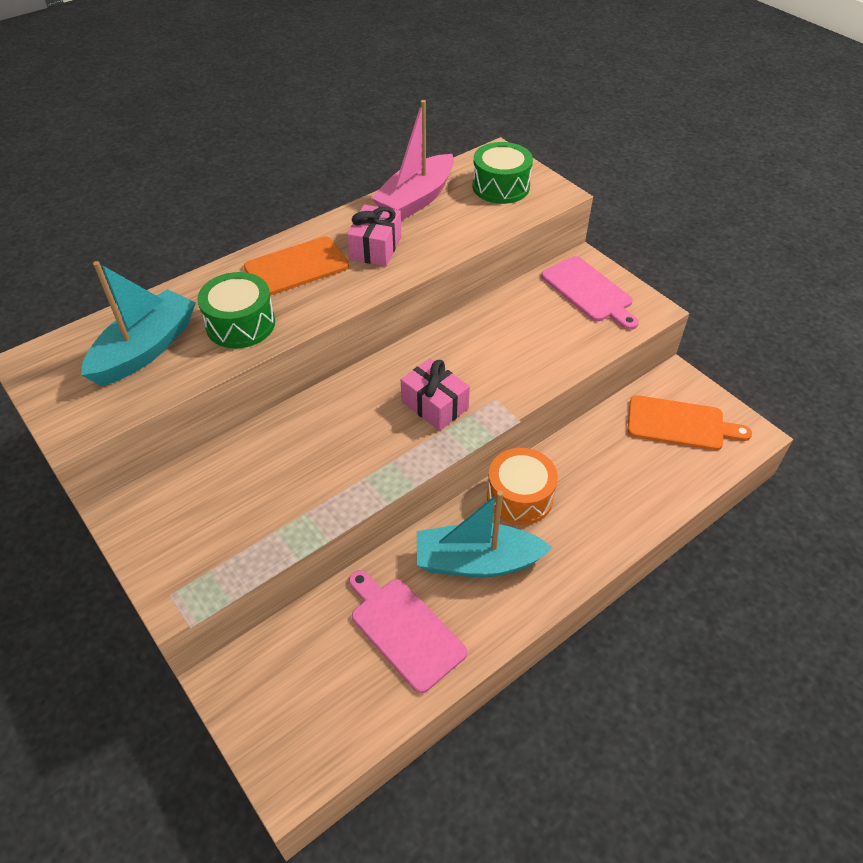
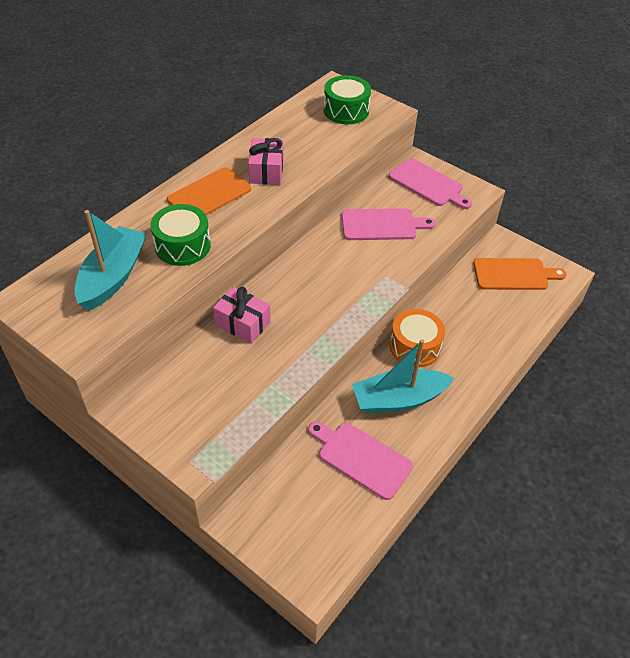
camera: 15 degrees left, 0 degrees up
pink boat [371,100,454,221] -> none
pink gift [401,358,470,431] -> pink gift moved to [213,286,271,344]
none -> pink cutting board [341,208,436,240]

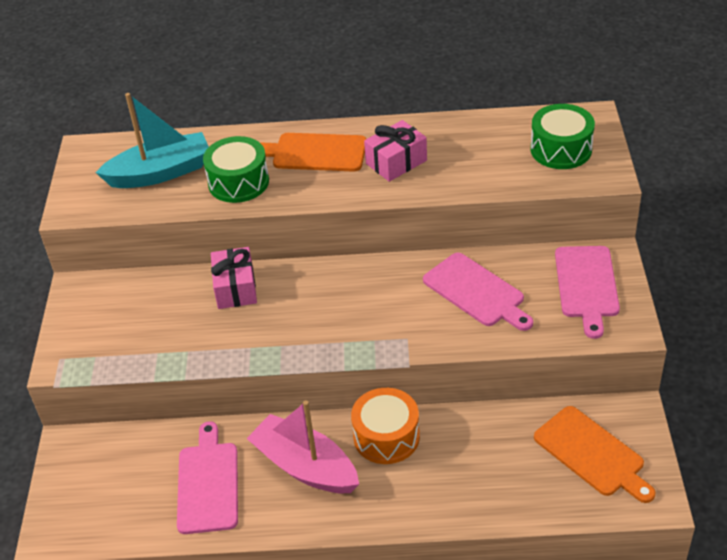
camera: 55 degrees right, 5 degrees down
turquoise boat [352,339,454,414] -> pink boat [246,400,359,494]

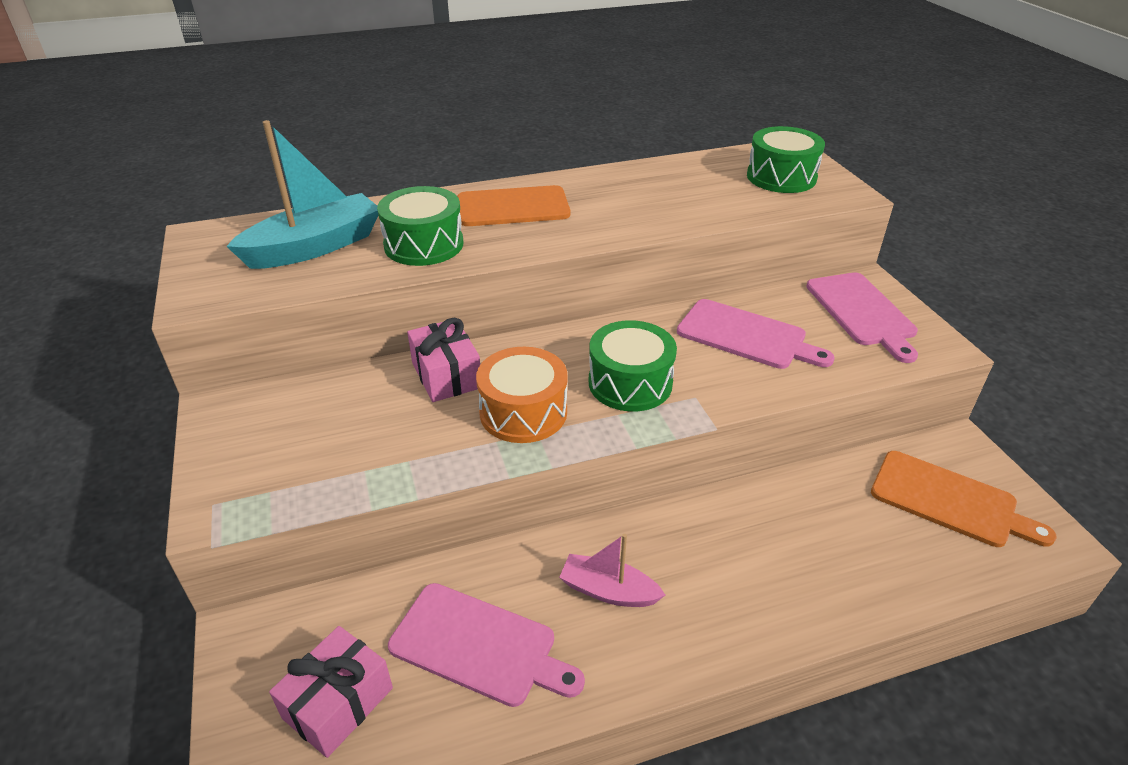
camera: 20 degrees left, 5 degrees down
pink cutting board [177,421,238,534] -> pink cutting board turned 135 degrees clockwise [388,583,585,707]
pink boat [246,400,359,494] -> pink boat [559,534,665,607], size x0.58
orange drum [351,388,420,464] -> orange drum moved to [476,347,567,443]
pink gift [364,120,427,182] -> pink gift moved to [269,626,393,758]
none -> green drum [589,320,677,411]

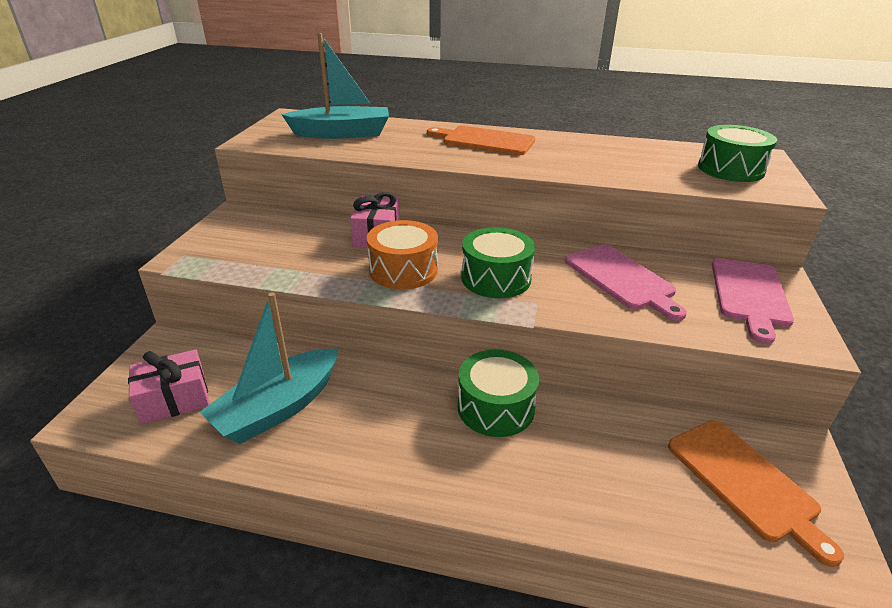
camera: 30 degrees right, 5 degrees down
green drum [377,186,463,266] -> green drum moved to [458,350,539,437]
pink cutting board [388,583,585,707] -> turquoise boat [200,292,338,444]
pink boat [559,534,665,607] -> none

